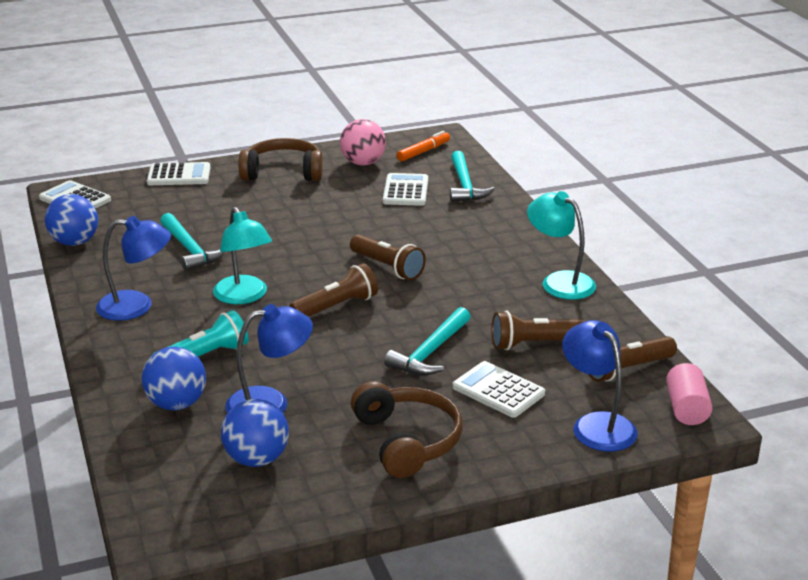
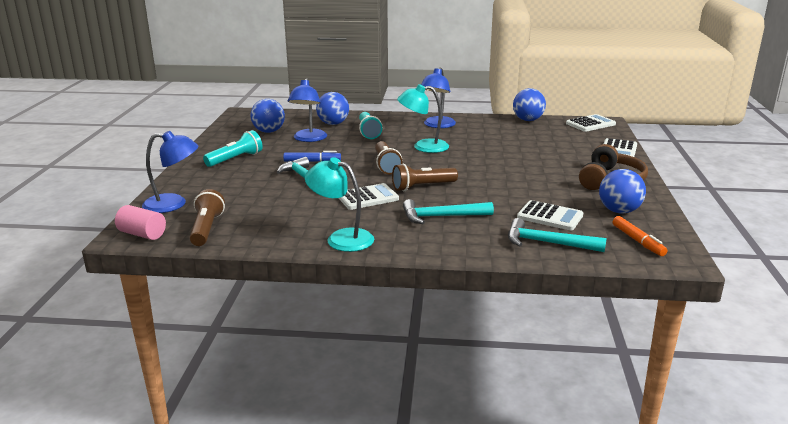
camera: 115 degrees right, 5 degrees down
turquoise hammer [160,213,225,271] -> turquoise hammer moved to [403,199,494,224]
pink ball [340,119,386,166] -> blue ball [599,169,646,213]
brown headphones [351,381,463,478] -> turquoise flashlight [203,130,263,167]
white calculator [452,361,545,418] -> white calculator moved to [338,183,399,210]
brown flashlight [491,311,585,350] -> none
turquoise lamp [527,191,596,300] -> turquoise lamp turned 135 degrees counterclockwise [305,157,374,252]
none -> blue marker [283,151,341,162]

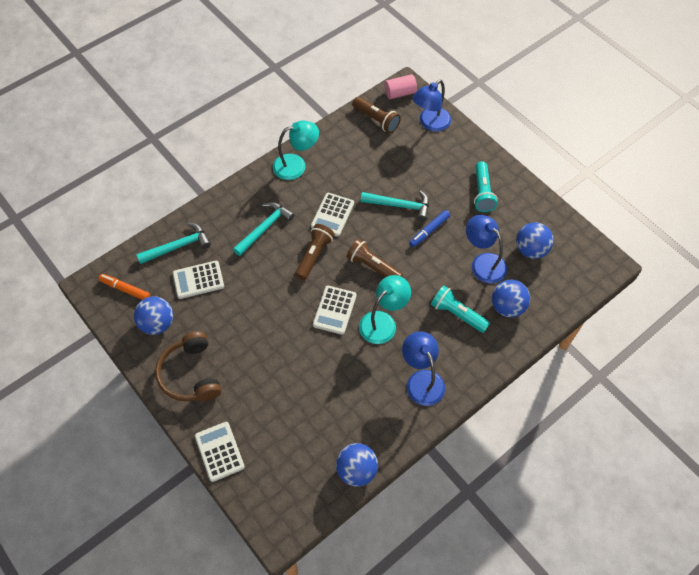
camera: 135 degrees right, 35 degrees up
white calculator [566,114,616,132] -> white calculator moved to [313,286,357,335]

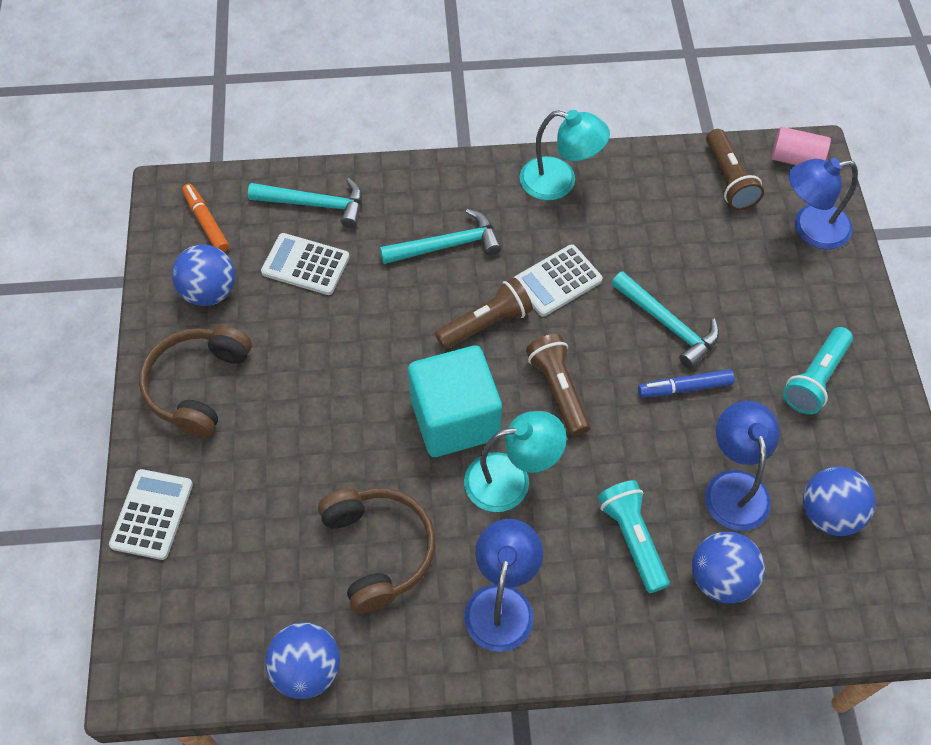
camera: 35 degrees right, 0 degrees up
white calculator [313,286,357,335] -> turquoise cube [408,346,502,457]
none -> brown headphones [318,488,436,614]

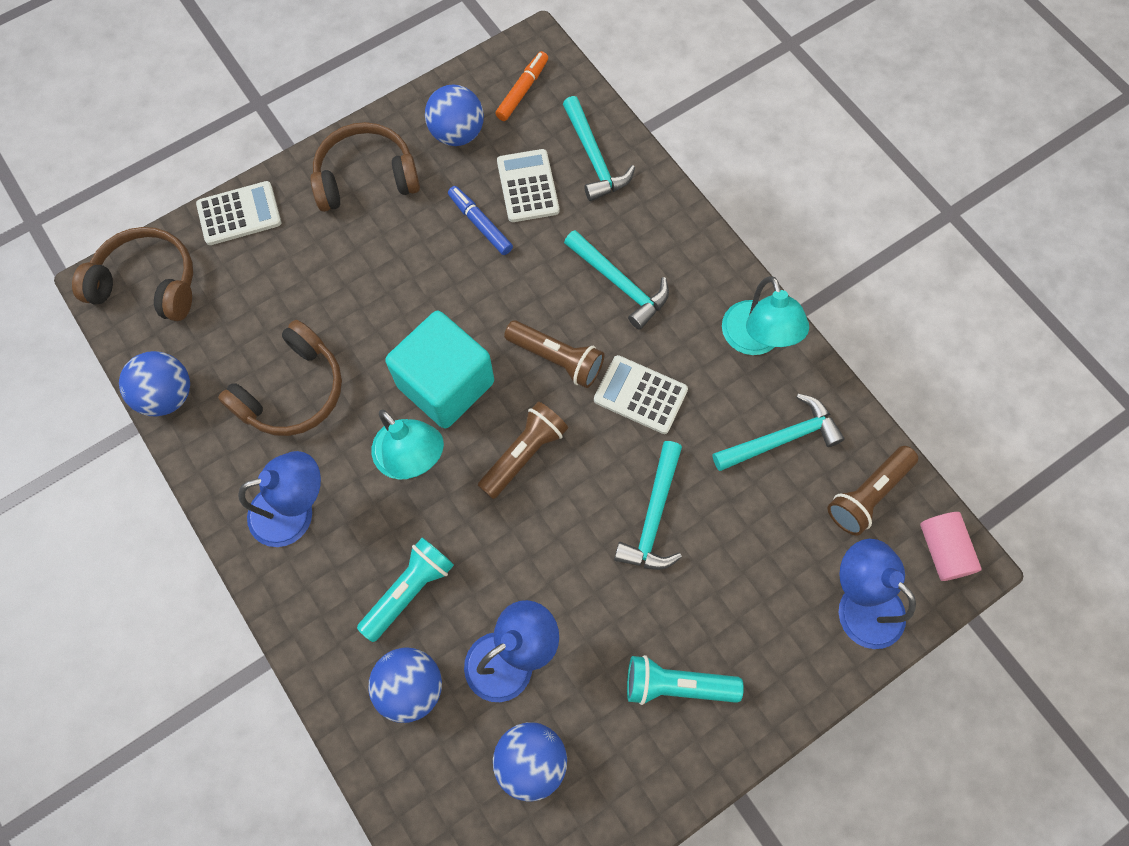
camera: 60 degrees right, 10 degrees up
blue marker [638,369,735,398] -> blue marker moved to [448,186,513,255]
none -> brown headphones [72,227,193,321]
none -> turquoise hammer [713,394,845,471]

